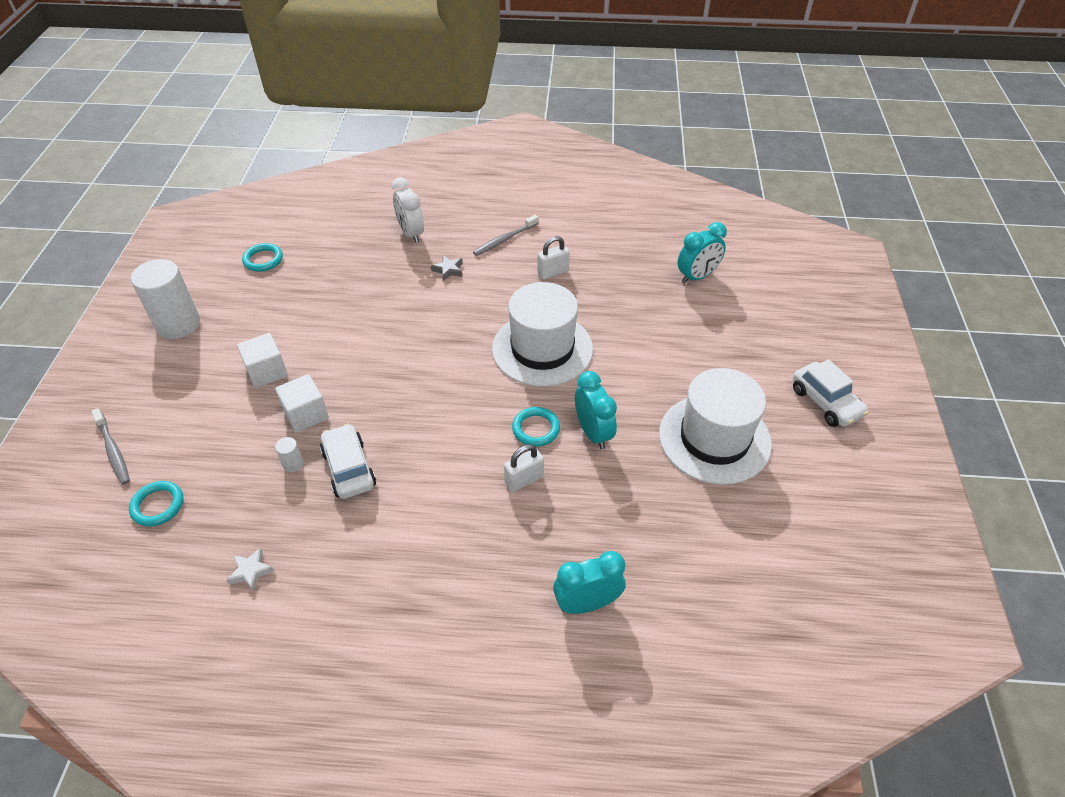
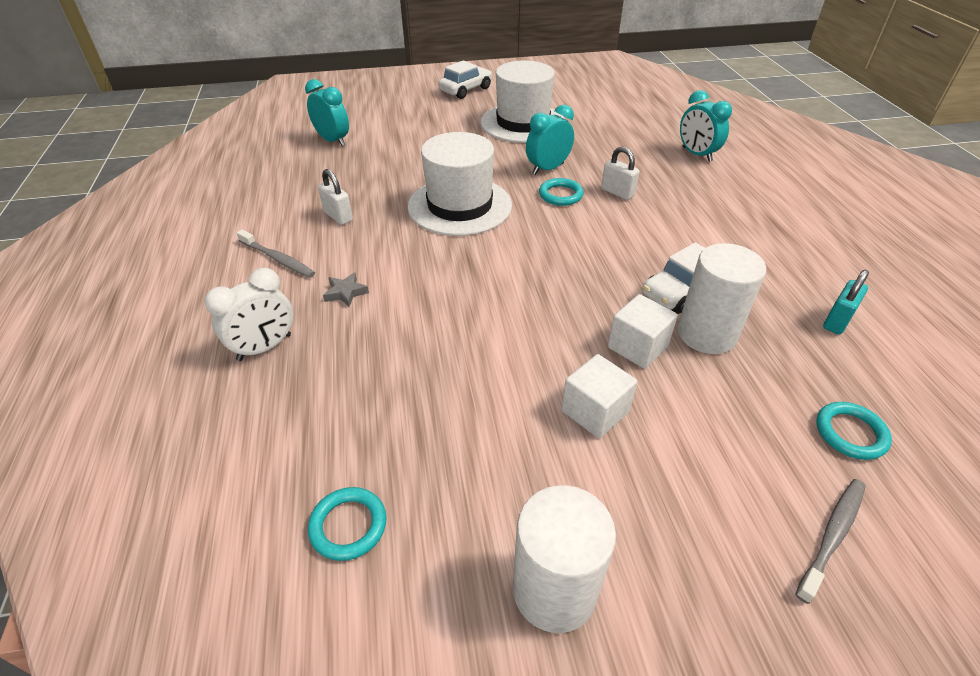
camera: 105 degrees left, 5 degrees down
white star [226,547,275,592] -> turquoise padlock [823,270,869,334]
white cylinder [275,437,304,472] -> white cylinder [677,243,766,354], size x2.43

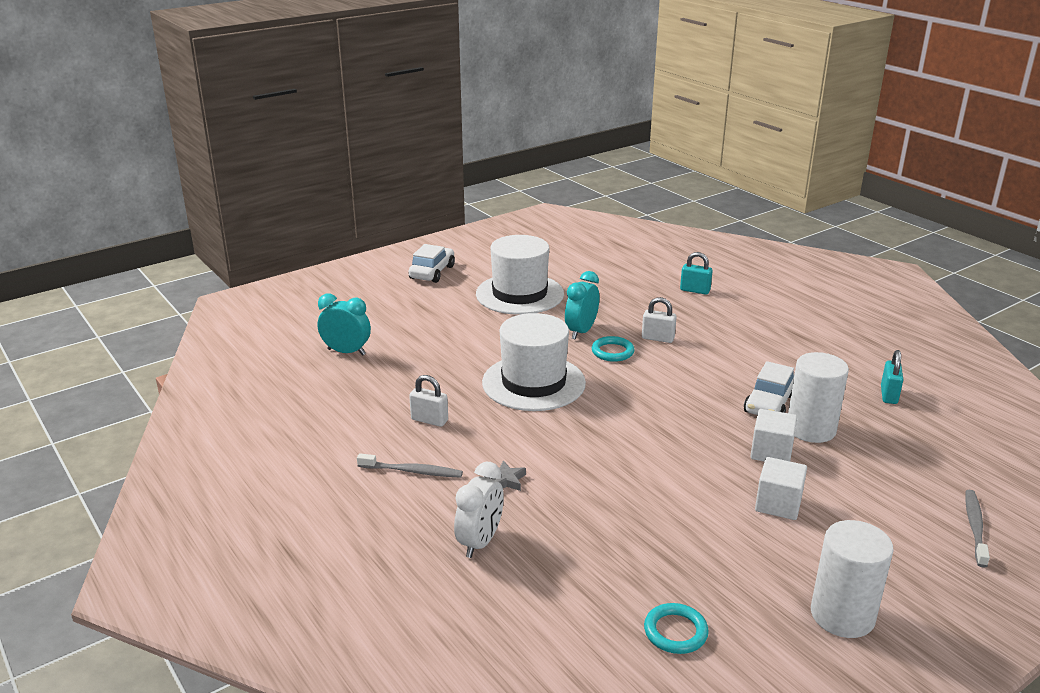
camera: 25 degrees left, 15 degrees down
turquoise clock [680,90,732,162] -> turquoise padlock [680,252,713,295]
turquoise ring [816,402,892,460] -> none

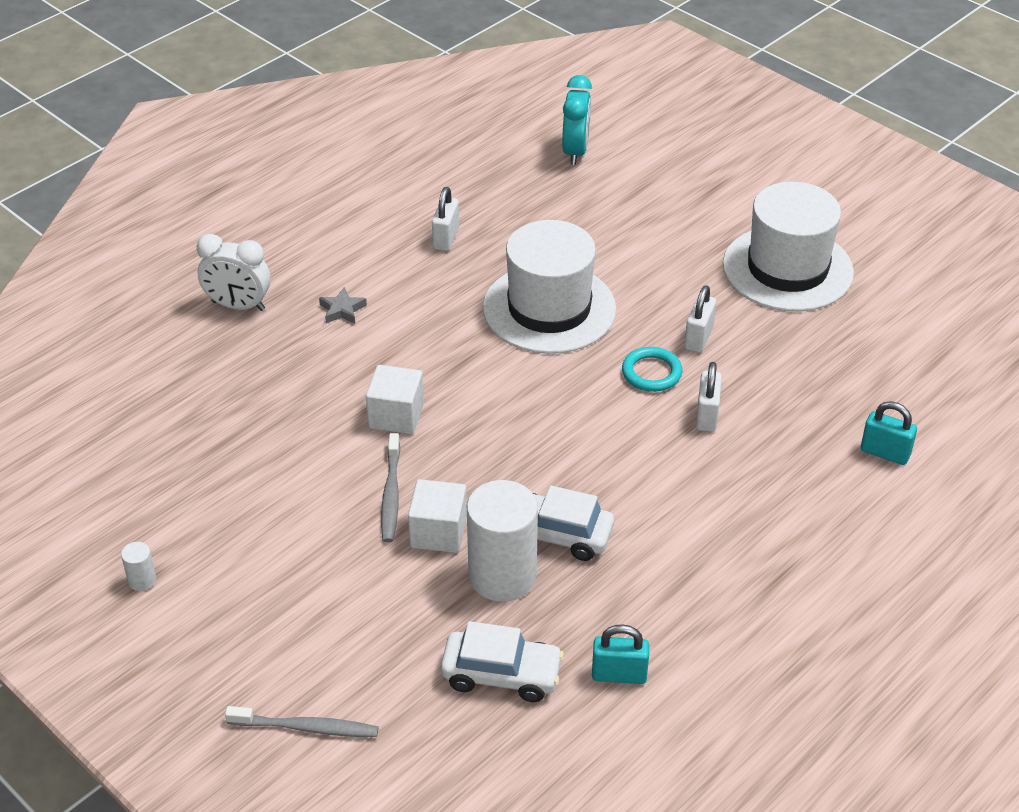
camera: 80 degrees right, 15 degrees up
grey toothbrush [357,453,463,478] -> grey toothbrush moved to [381,433,400,542]
white car [409,244,455,283] -> white car moved to [441,621,564,702]
turquoise clock [565,271,599,340] -> white padlock [684,285,716,353]
turquoise ring [644,603,709,654] -> none
turquoise padlock [680,252,713,295] -> turquoise padlock turned 75 degrees counterclockwise [861,401,917,465]
white cube [755,457,807,520] -> white cube moved to [366,365,424,434]
white cylinder [811,520,894,638] -> white cylinder [121,542,156,591], size x0.41

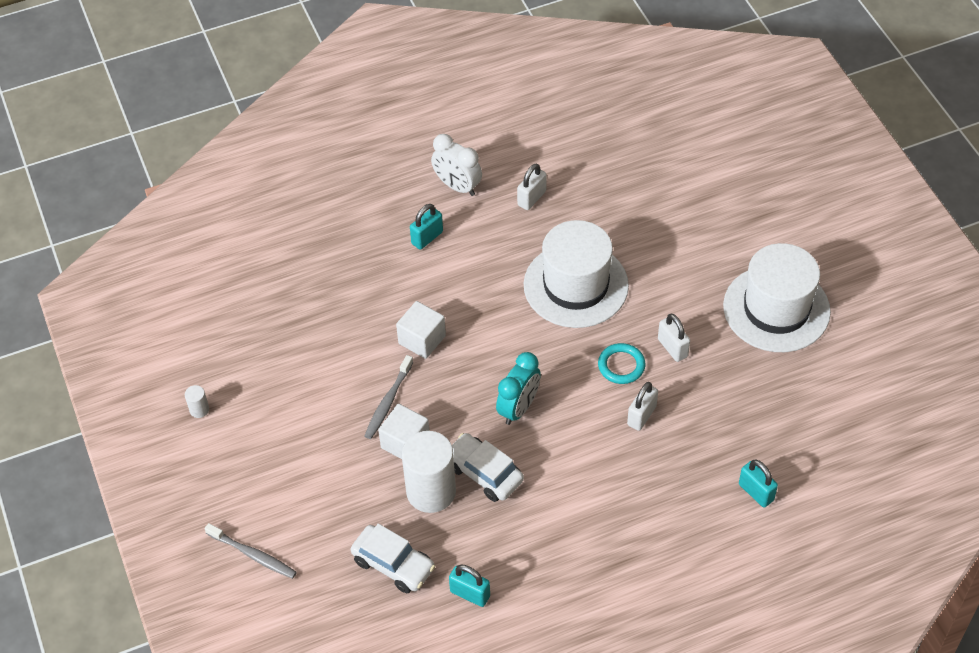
camera: 25 degrees right, 10 degrees up
white clock [197,234,271,311] -> white clock moved to [431,134,482,196]
grey star [319,287,367,324] -> turquoise padlock [410,204,443,250]
turquoise clock [562,75,592,165] -> turquoise clock moved to [496,352,541,425]
white padlock [684,285,716,353] -> white padlock turned 75 degrees counterclockwise [658,313,690,362]

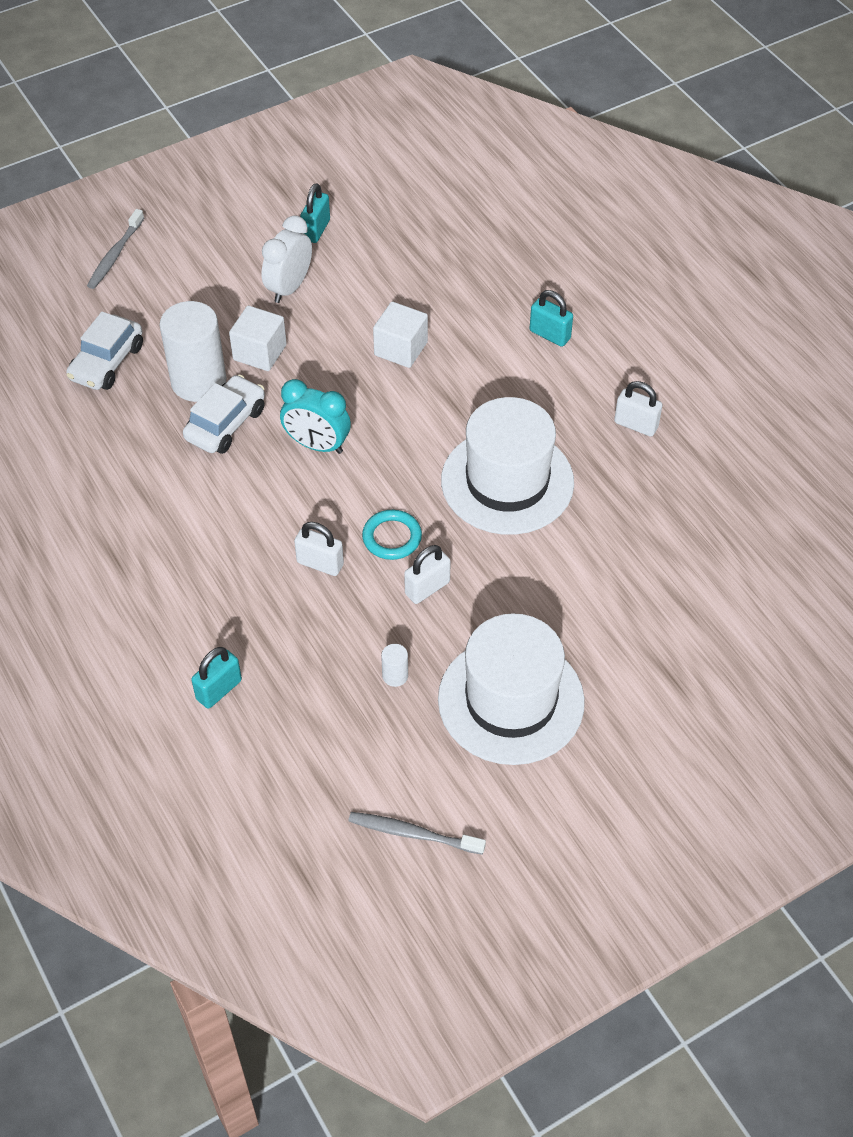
camera: 80 degrees right, 0 degrees up
white cylinder [185,385,209,418] -> white cylinder moved to [381,644,408,687]
grey toothbrush [365,355,413,439] -> grey toothbrush moved to [348,812,486,855]
white clock [431,134,482,196] -> white clock moved to [261,215,312,303]
turquoise padlock [449,564,490,607] -> turquoise padlock moved to [300,183,330,243]

